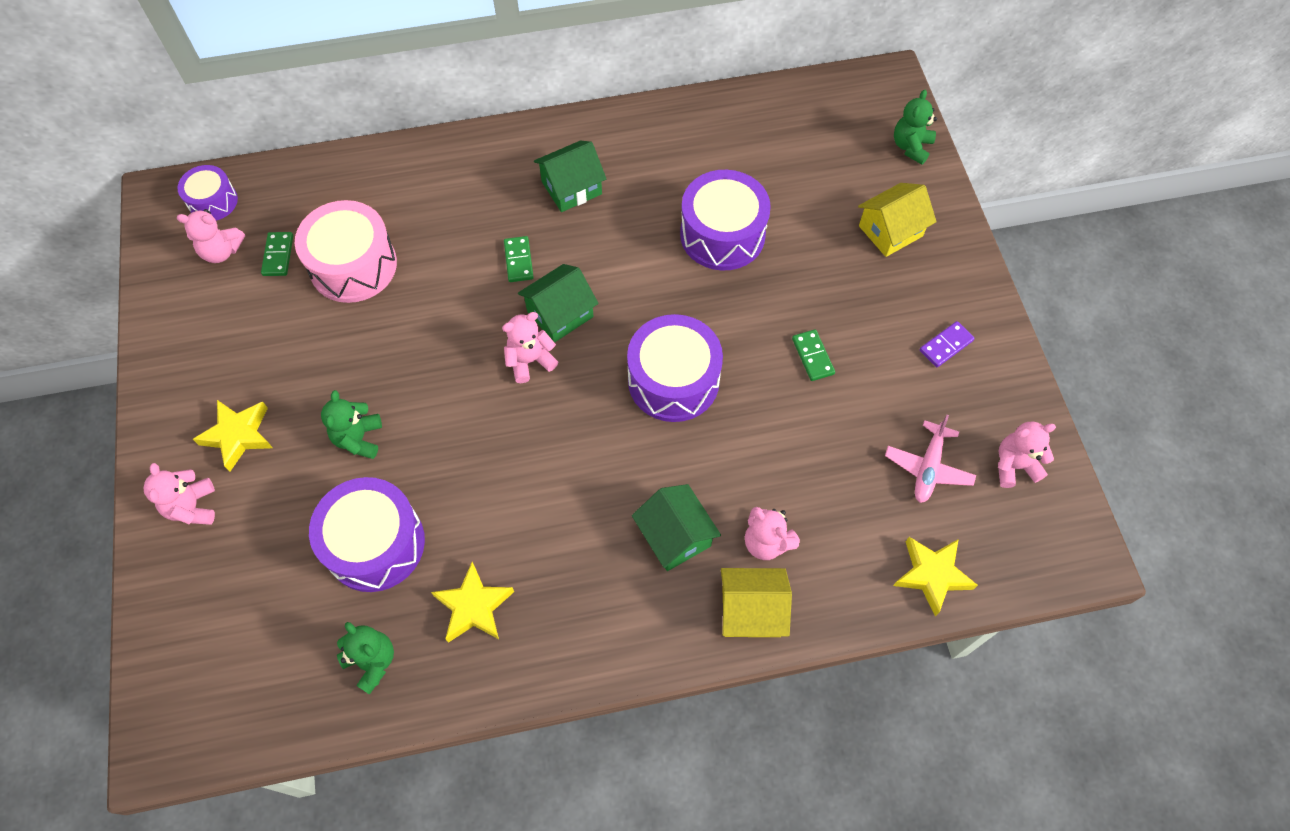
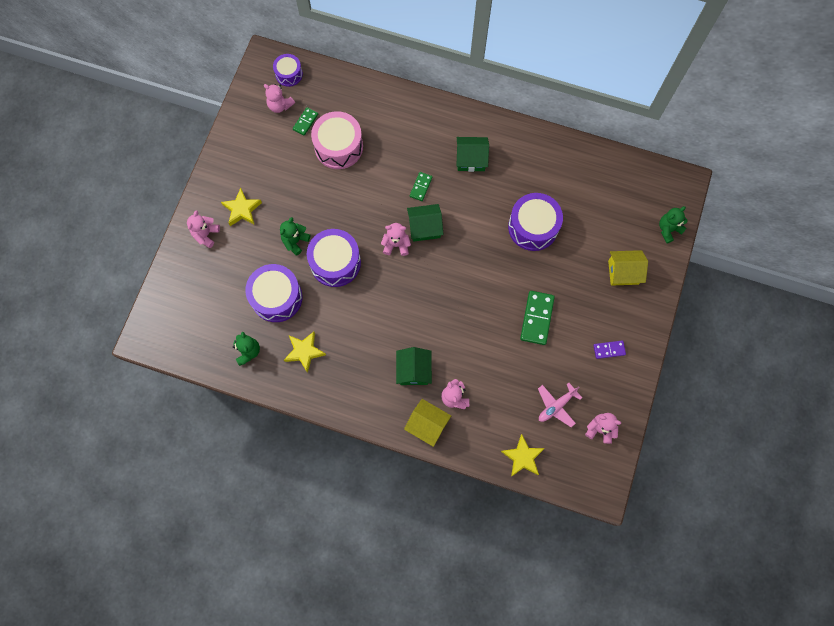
camera: 30 degrees right, 10 degrees up
purple drum [627,314,723,422] -> purple drum moved to [307,229,361,287]
green domino [792,329,835,381] -> green domino [520,291,555,345], size x1.74

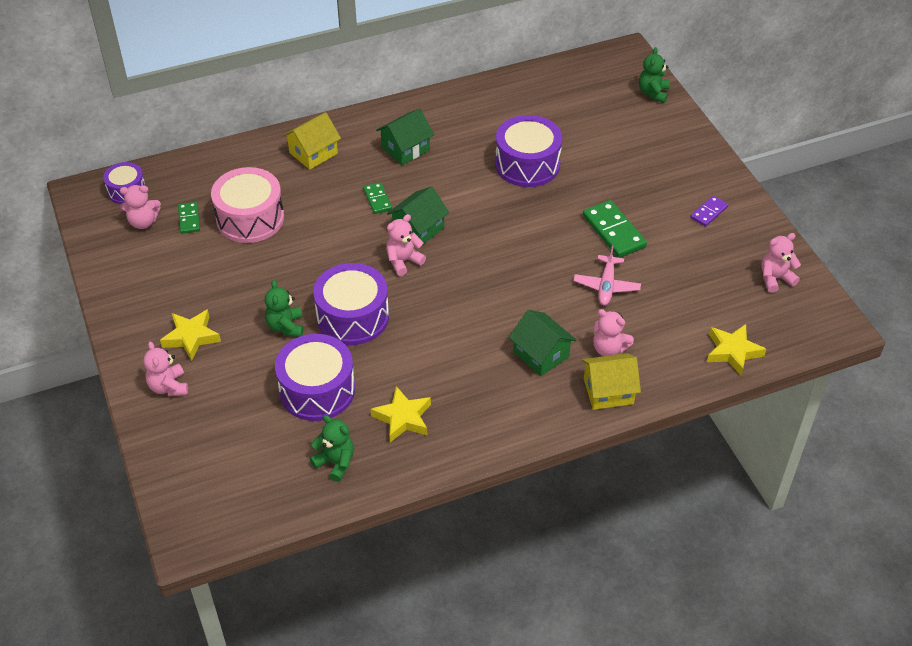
camera: 40 degrees left, 25 degrees down
pink plane [538,383,582,427] -> pink plane moved to [574,245,641,305]
yellow house [608,250,648,286] -> yellow house moved to [283,112,341,170]

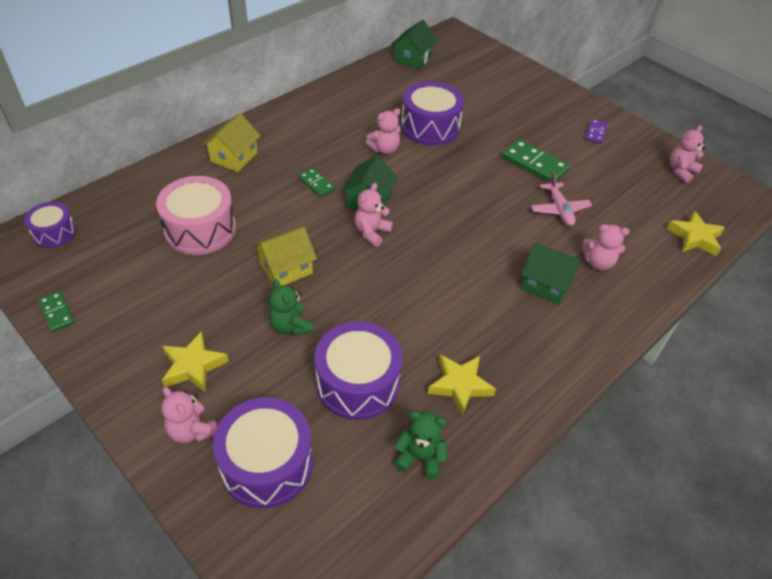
camera: 25 degrees left, 0 degrees up
pink teddy bear [120,185,161,229] -> pink teddy bear moved to [365,108,401,154]
green domino [178,202,200,234] -> green domino moved to [38,291,74,332]
purple drum [313,263,389,345] -> purple drum moved to [213,397,313,508]
green house [376,109,434,165] -> green house moved to [391,20,437,69]
yellow house [582,353,641,410] -> yellow house moved to [253,227,317,285]
green teddy bear [639,47,670,103] -> none

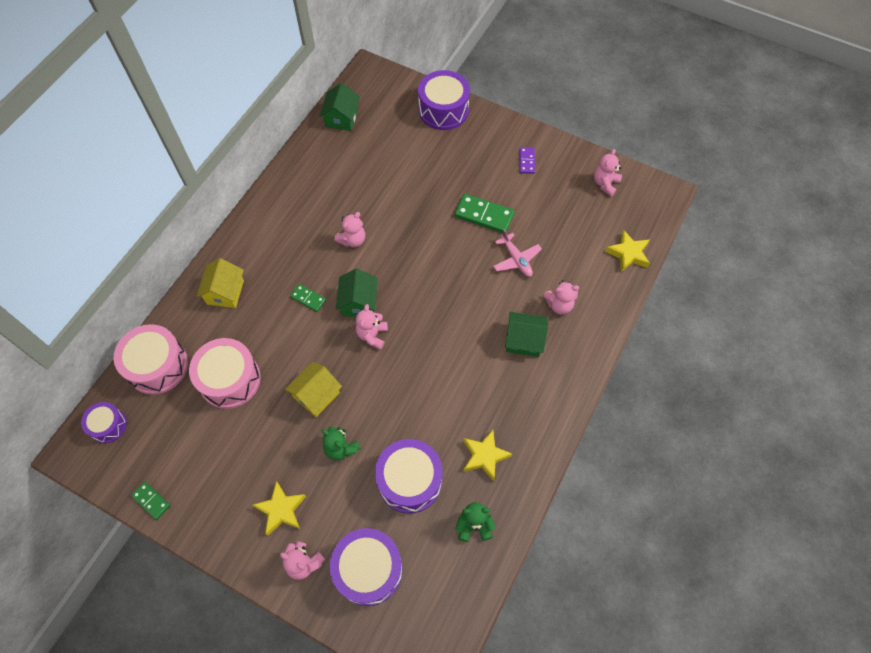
camera: 15 degrees left, 15 degrees up
purple drum [401,81,464,146] -> purple drum moved to [418,70,470,130]
none -> pink drum [114,324,188,395]

